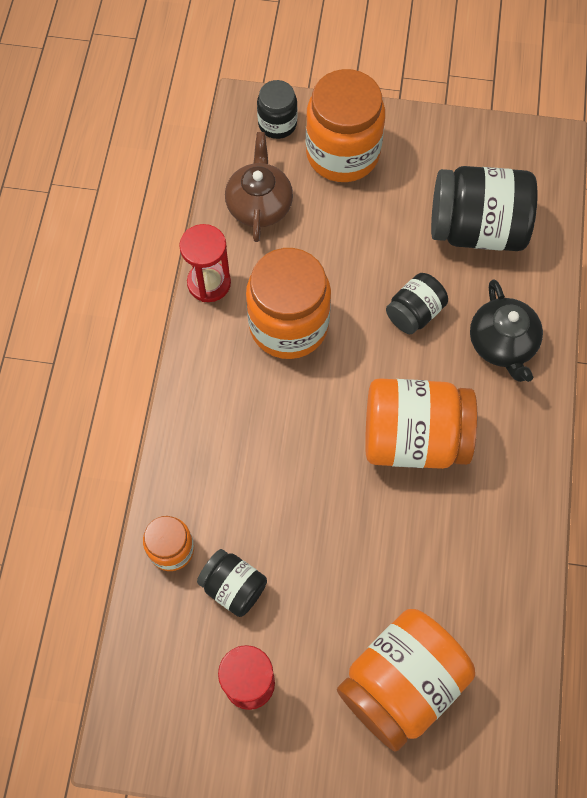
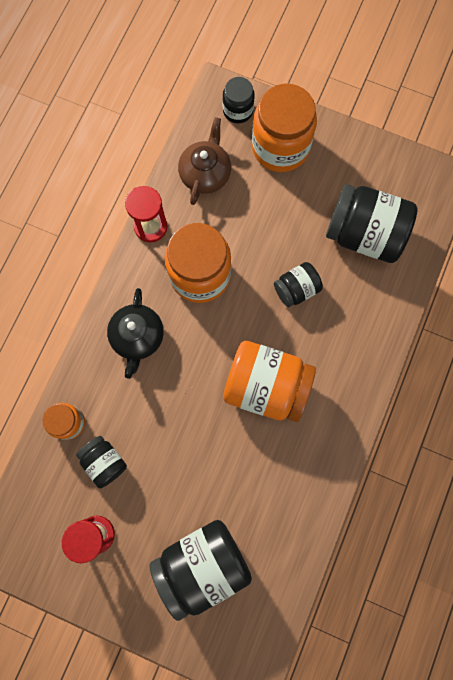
camera: 15 degrees right, 10 degrees up
orange jar [337,609,475,752] -> black jar [149,520,252,621]
black teapot [470,279,543,382] -> black teapot moved to [107,288,164,379]

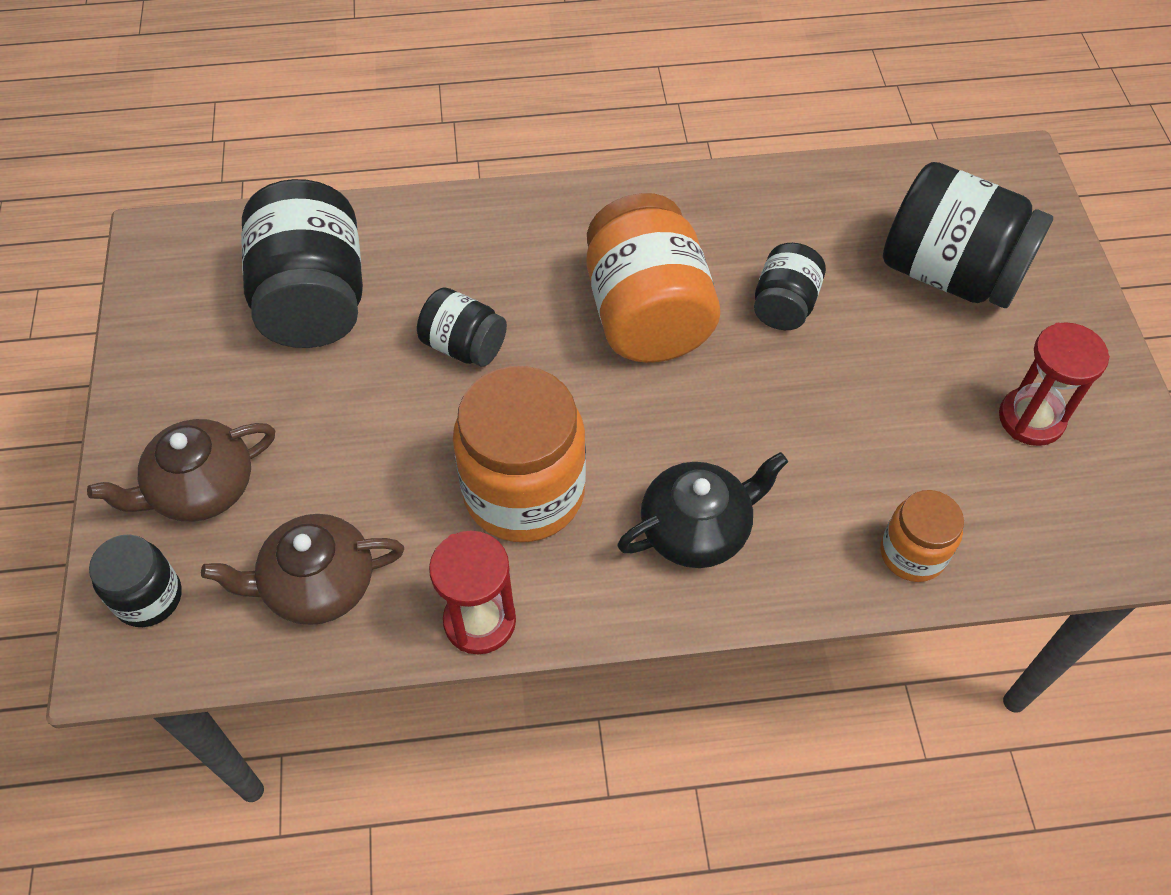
camera: 120 degrees left, 20 degrees down
black jar [76,436,127,488] -> black jar moved to [754,243,826,330]
orange jar [252,84,317,172] -> brown teapot [87,419,275,522]

